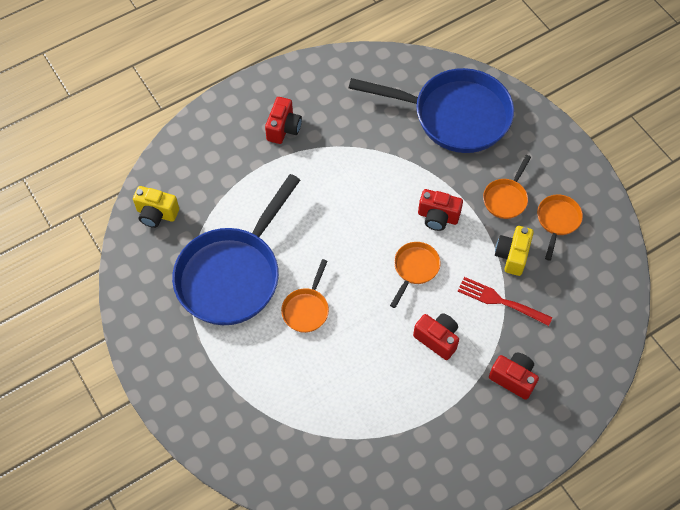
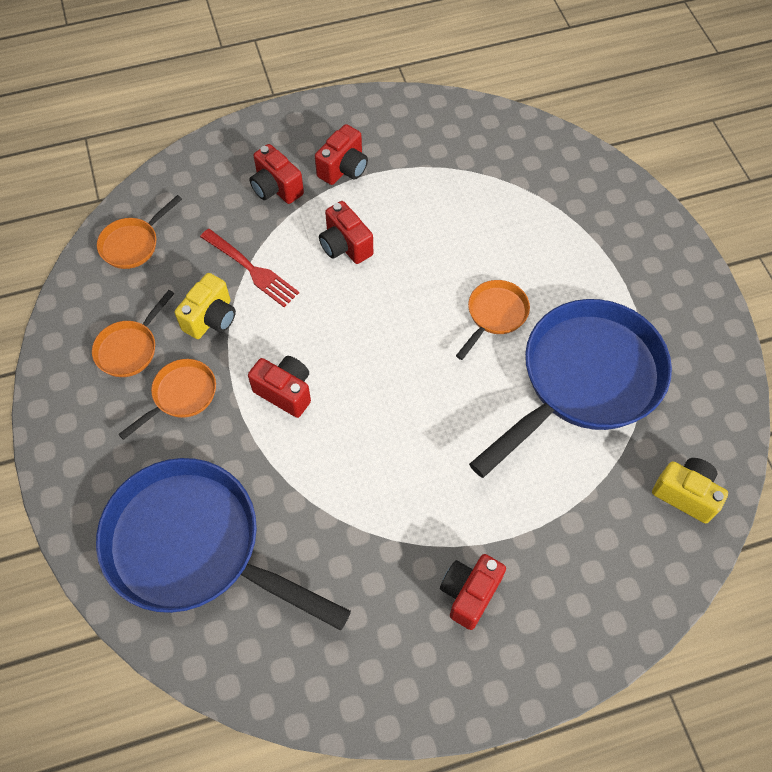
camera: 165 degrees left, 0 degrees up
orange pan [390,242,441,308] -> orange pan moved to [97,195,182,269]
none -> red camera [315,124,368,185]

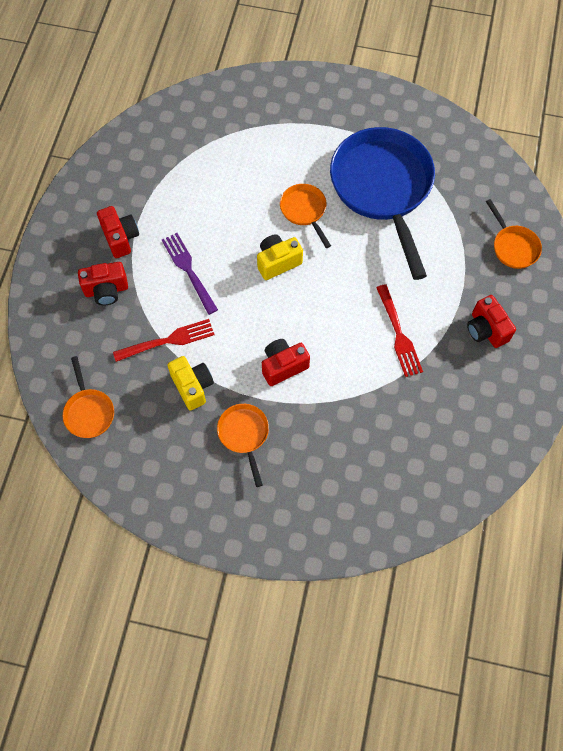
camera: 60 degrees left, 5 degrees up
orange pan [92,290,175,377] -> orange pan moved to [486,199,542,269]
blue pan [96,458,351,630] -> none
red camera [319,201,373,264] -> purple fork [162,233,218,315]
yellow camera [652,458,728,523] -> yellow camera moved to [257,234,303,280]
none -> red fork [376,284,423,377]

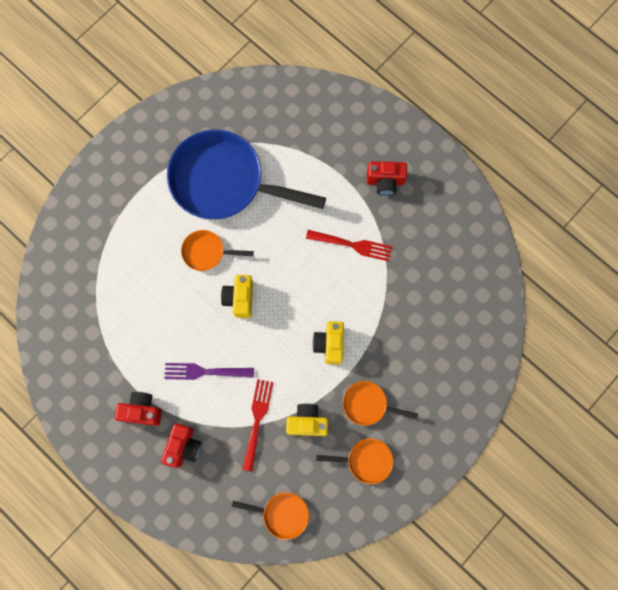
camera: 60 degrees left, 10 degrees up
red camera [262,339,310,386] -> yellow camera [312,321,344,364]
orange pan [486,199,542,269] -> orange pan moved to [316,438,393,484]

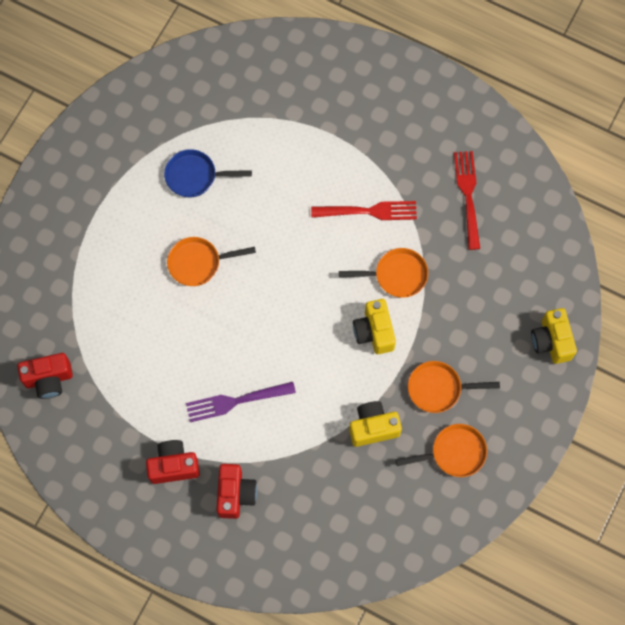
camera: 15 degrees left, 5 degrees down
blue pan [167,130,326,219] -> blue pan [164,149,252,198], size x0.44
yellow camera [221,275,253,318] -> yellow camera moved to [531,308,577,364]
orange pan [232,492,309,540] -> orange pan moved to [339,248,428,298]
red fork [242,379,273,472] -> red fork moved to [454,151,480,250]
red camera [367,162,407,196] -> red camera moved to [17,353,73,399]

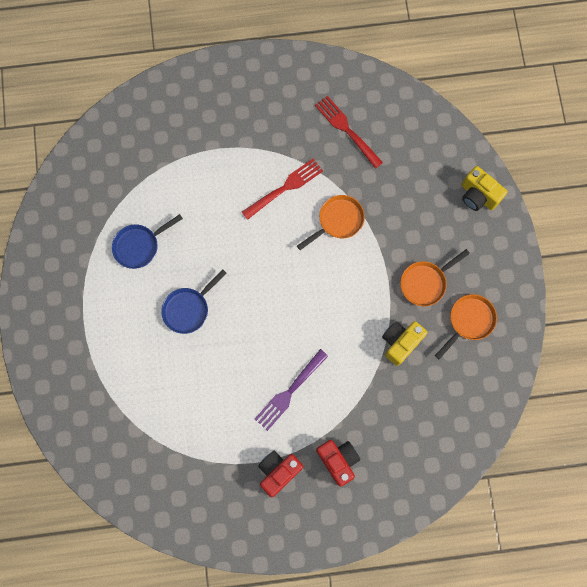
camera: 35 degrees left, 5 degrees up
red camera [17,353,73,399] -> none
orange pan [167,237,256,286] -> blue pan [161,269,227,334]
yellow camera [353,299,396,354] -> none

